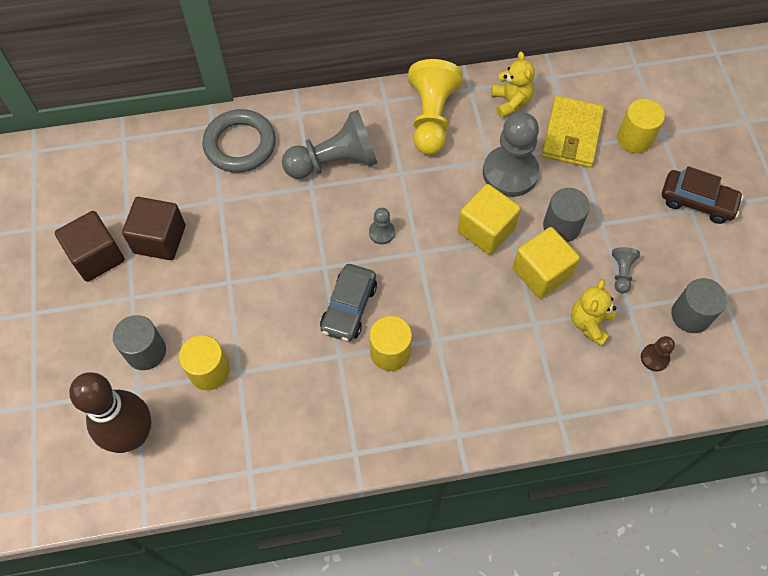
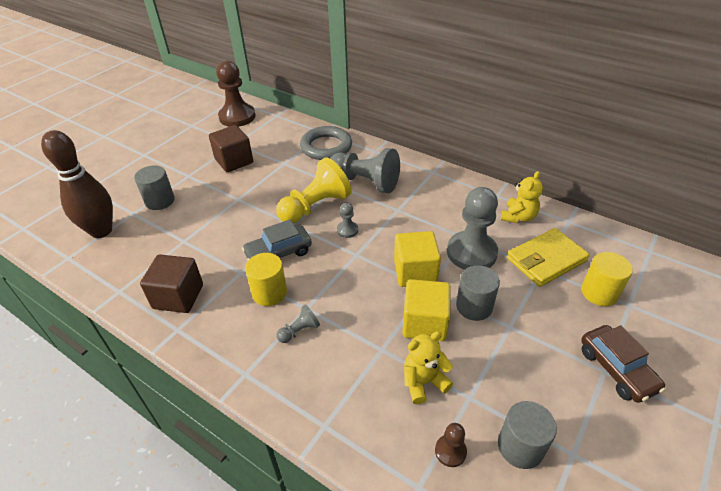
camera: 45 degrees right, 20 degrees down
brown cube [55,211,125,282] -> brown cube moved to [140,254,203,313]
yellow cylinder [179,335,230,391] -> none
yellow pawn [408,59,463,155] -> yellow pawn moved to [276,157,352,223]
grey pawn [612,247,640,293] -> grey pawn moved to [276,304,320,343]
none -> brown pawn [216,61,256,127]

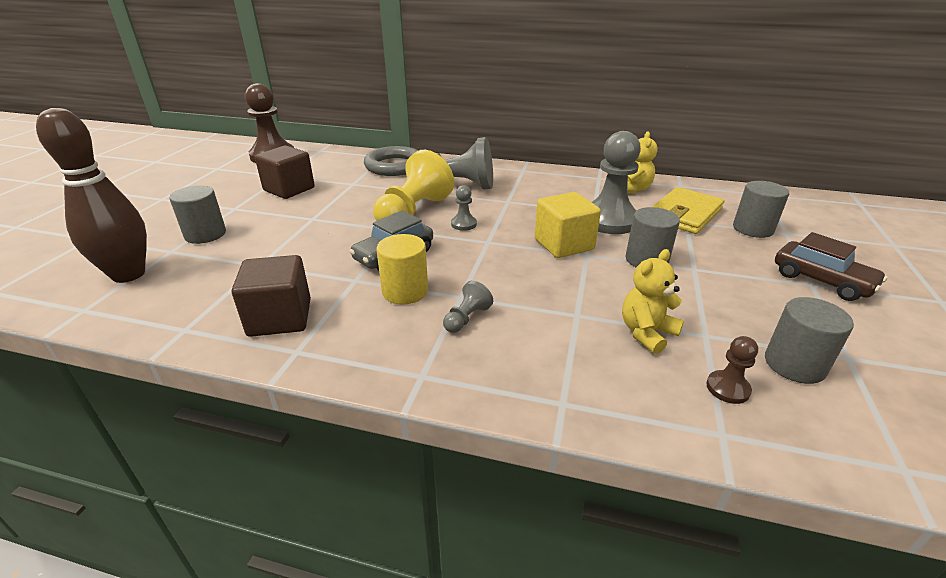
camera: 20 degrees left, 10 degrees down
yellow cube [403,279,451,341] -> none
yellow cylinder [581,252,633,306] -> grey cylinder [733,181,789,238]

